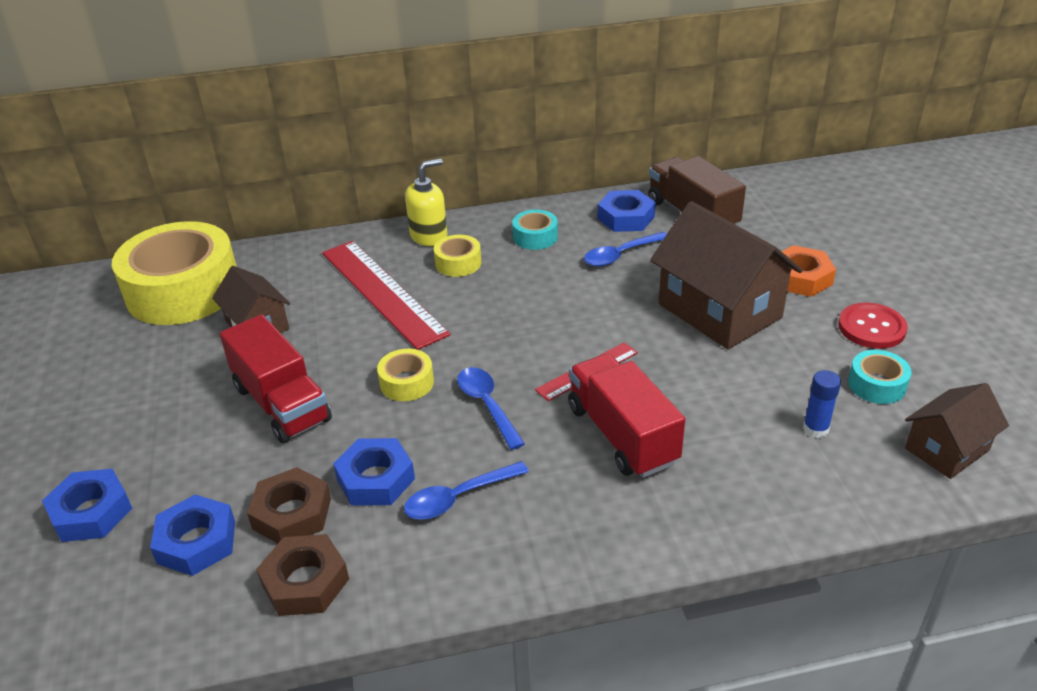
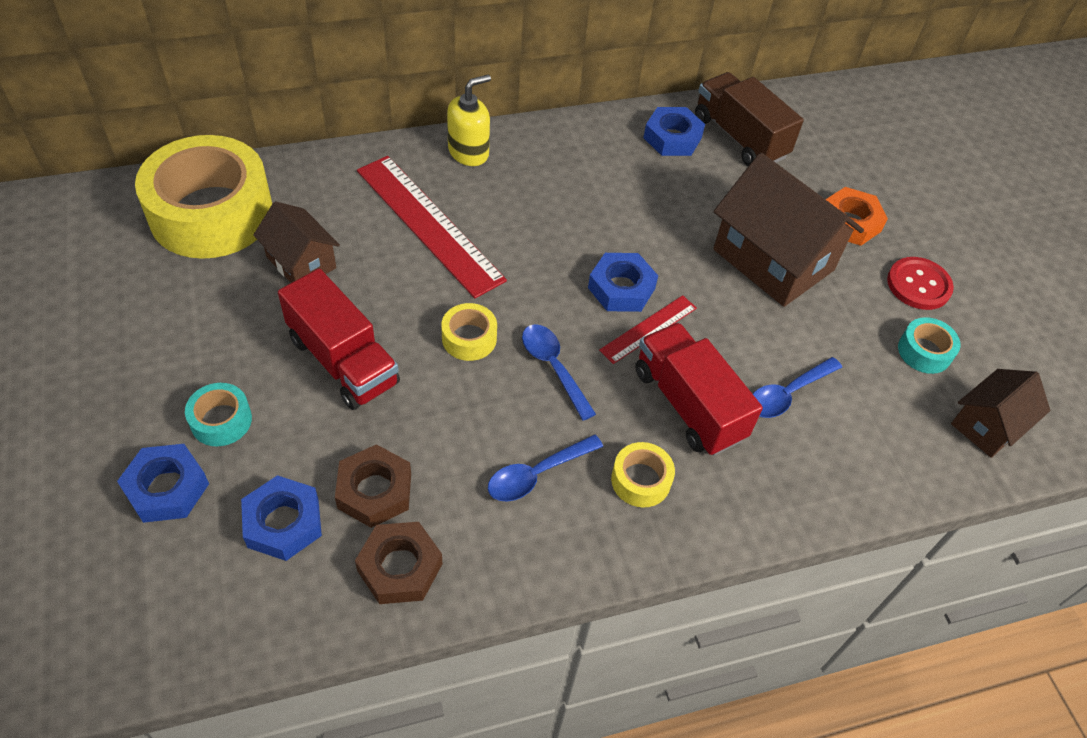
camera: 10 degrees left, 15 degrees up
blue nut [333,438,415,506] -> blue nut moved to [588,253,658,312]
yellow tape [434,235,481,277] -> yellow tape moved to [611,442,675,507]
turquoise tape [512,210,558,250] -> turquoise tape moved to [185,383,252,447]
blue spoon [584,232,667,267] -> blue spoon moved to [753,357,842,418]
blue glue stick [803,370,841,438] -> none

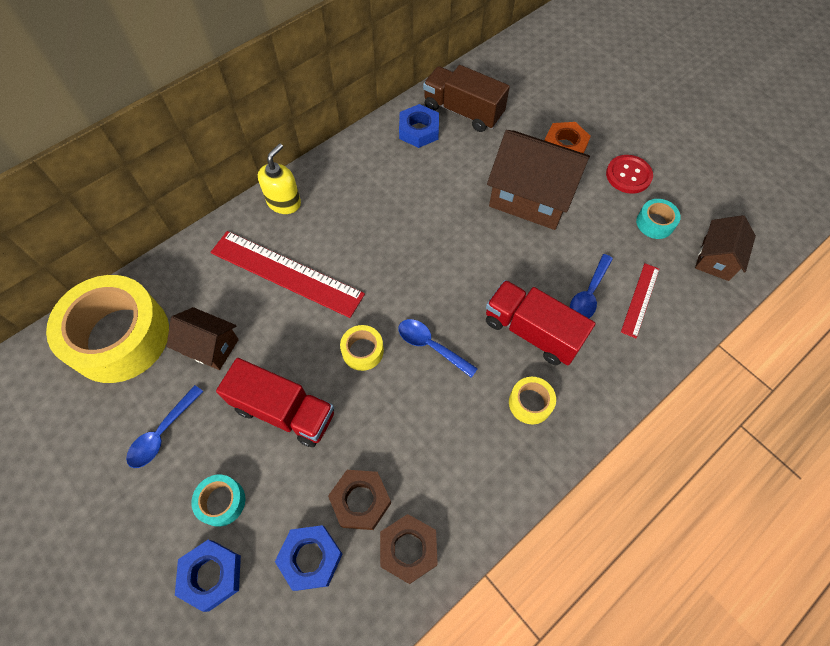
camera: 20 degrees left, 10 degrees up
blue spoon [488,434,603,501] -> blue spoon moved to [126,385,204,468]
blue nut [588,253,658,312] -> none
red ruler [599,295,697,364] -> red ruler moved to [621,263,659,338]

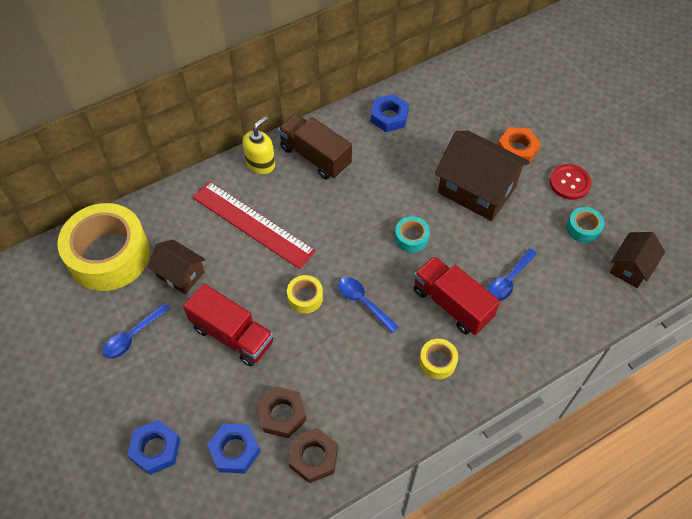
camera: 10 degrees right, 5 degrees down
turquoise tape [191,475,245,527] -> turquoise tape moved to [395,216,430,253]
brown truck [423,65,510,132] -> brown truck moved to [278,114,352,180]
red ruler [621,263,659,338] -> none

